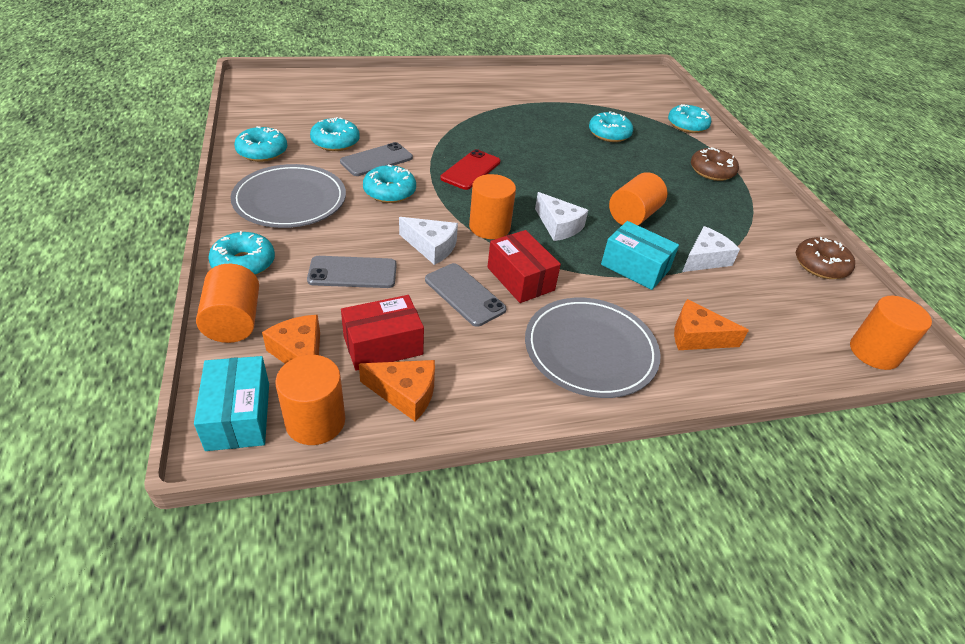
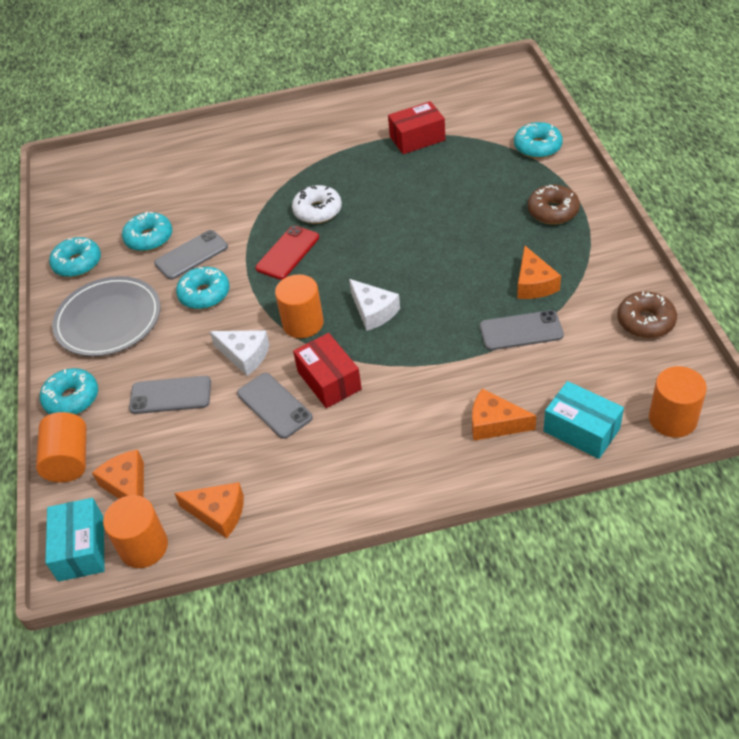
camera: 10 degrees right, 5 degrees up
red box [341,295,424,371] -> red box moved to [388,101,445,154]
grey plate [525,298,661,398] -> none
turquoise donut [589,111,633,142] -> none
turquoise box [601,221,679,290] -> turquoise box moved to [543,381,624,459]
orange cylinder [609,172,667,225] -> none
white cheese [682,226,740,272] -> grey phone [480,310,564,350]
none -> white donut [292,185,342,224]
none -> orange cheese [517,246,561,299]

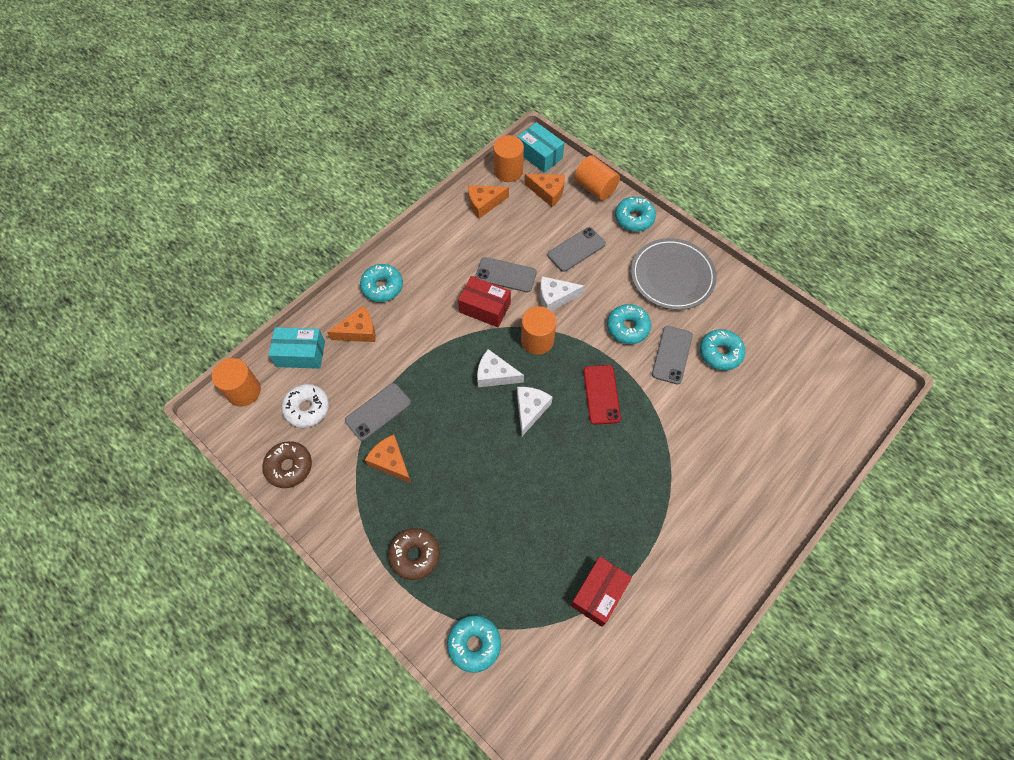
camera: 140 degrees right, 15 degrees up
turquoise donut [49,237,101,277] -> turquoise donut moved to [360,264,403,302]
white donut [292,185,342,224] -> white donut moved to [282,384,329,428]
none -> white cheese [517,387,552,436]

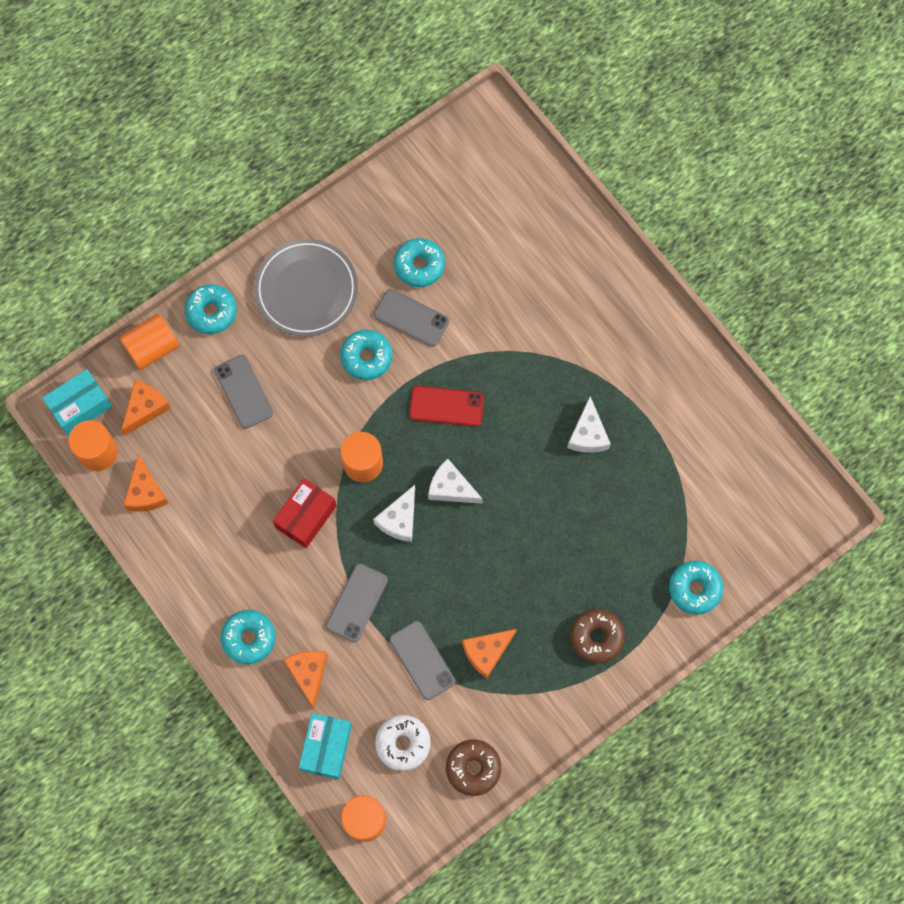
camera: 80 degrees left, 10 degrees up
grey phone [475,257,537,292] -> grey phone moved to [326,564,388,642]
white cheese [540,276,584,311] -> white cheese moved to [567,396,611,453]
red box [571,556,632,627] -> none

